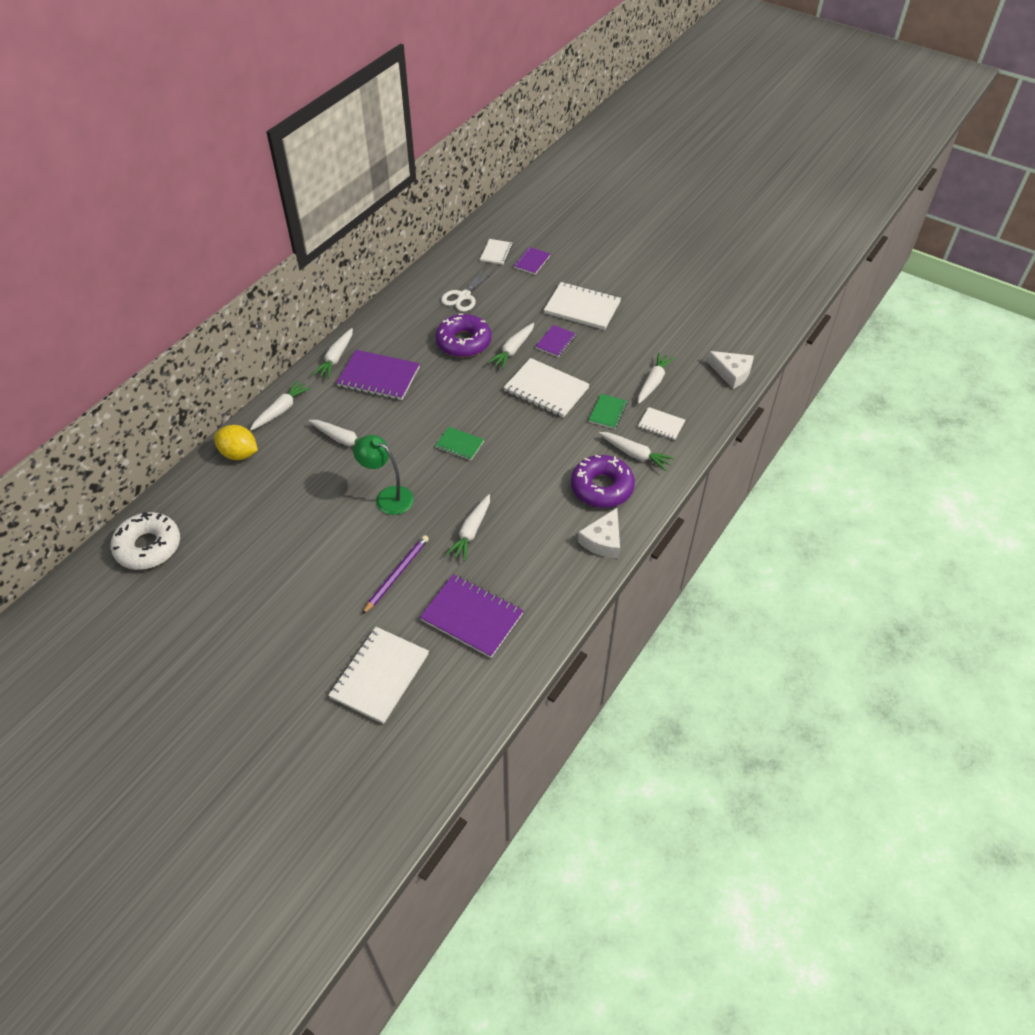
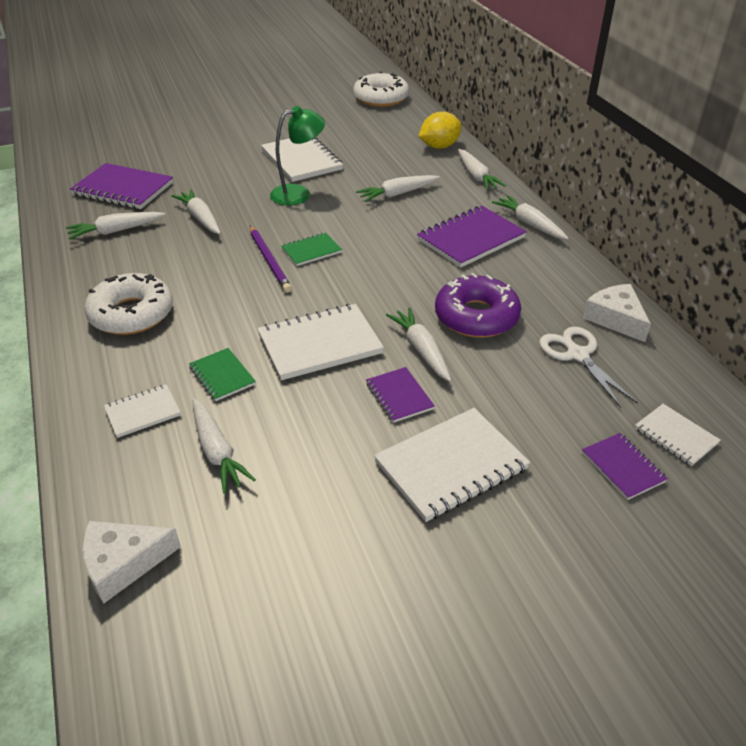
camera: 125 degrees right, 10 degrees down
white notebook [328,627,429,724] -> white notebook moved to [261,137,343,182]
purple pencil [362,535,429,615] -> purple pencil moved to [250,226,292,292]
purple notebook [420,574,523,658] -> purple notebook turned 45 degrees clockwise [70,163,173,209]
purple donut [571,455,635,508] -> white donut [84,273,173,335]
white cheese [578,508,620,558] -> white cheese moved to [583,284,651,342]
white carrot [599,432,674,471] -> white carrot moved to [66,212,165,240]

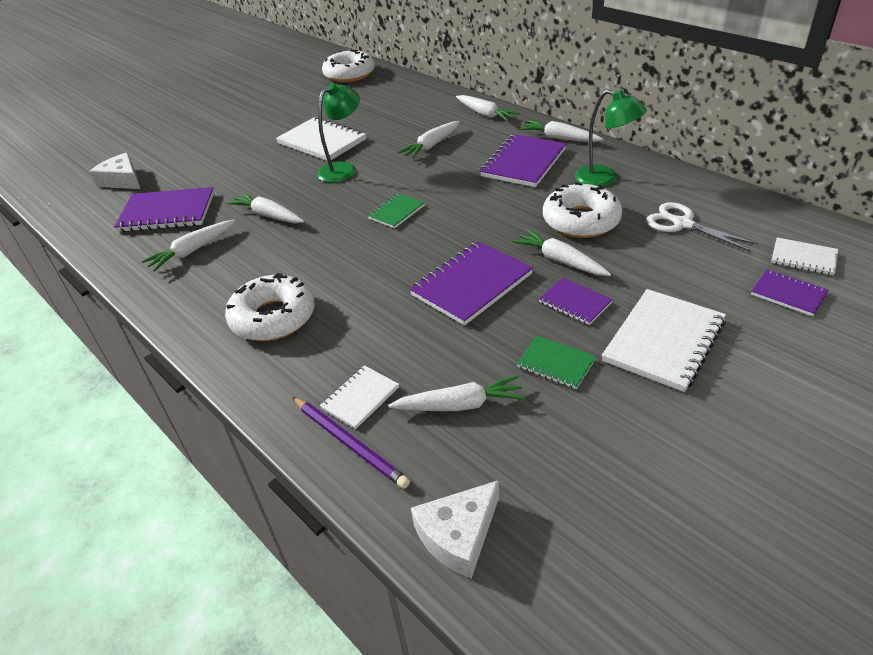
camera: 20 degrees left, 0 degrees up
green notebook [189,348,256,401] -> green notebook moved to [517,335,596,389]
white carrot [192,398,256,494] -> white carrot turned 45 degrees counterclockwise [388,375,525,411]
purple pencil [250,226,292,292] -> purple pencil moved to [292,397,410,489]
white notebook [257,304,384,380] -> purple notebook [409,241,533,325]
yellow lemon [419,112,462,149] -> none
purple donut [435,273,521,338] -> white donut [543,182,623,238]
white cheese [583,284,651,342] -> white cheese moved to [89,153,140,189]
none -> green lamp [575,89,647,187]

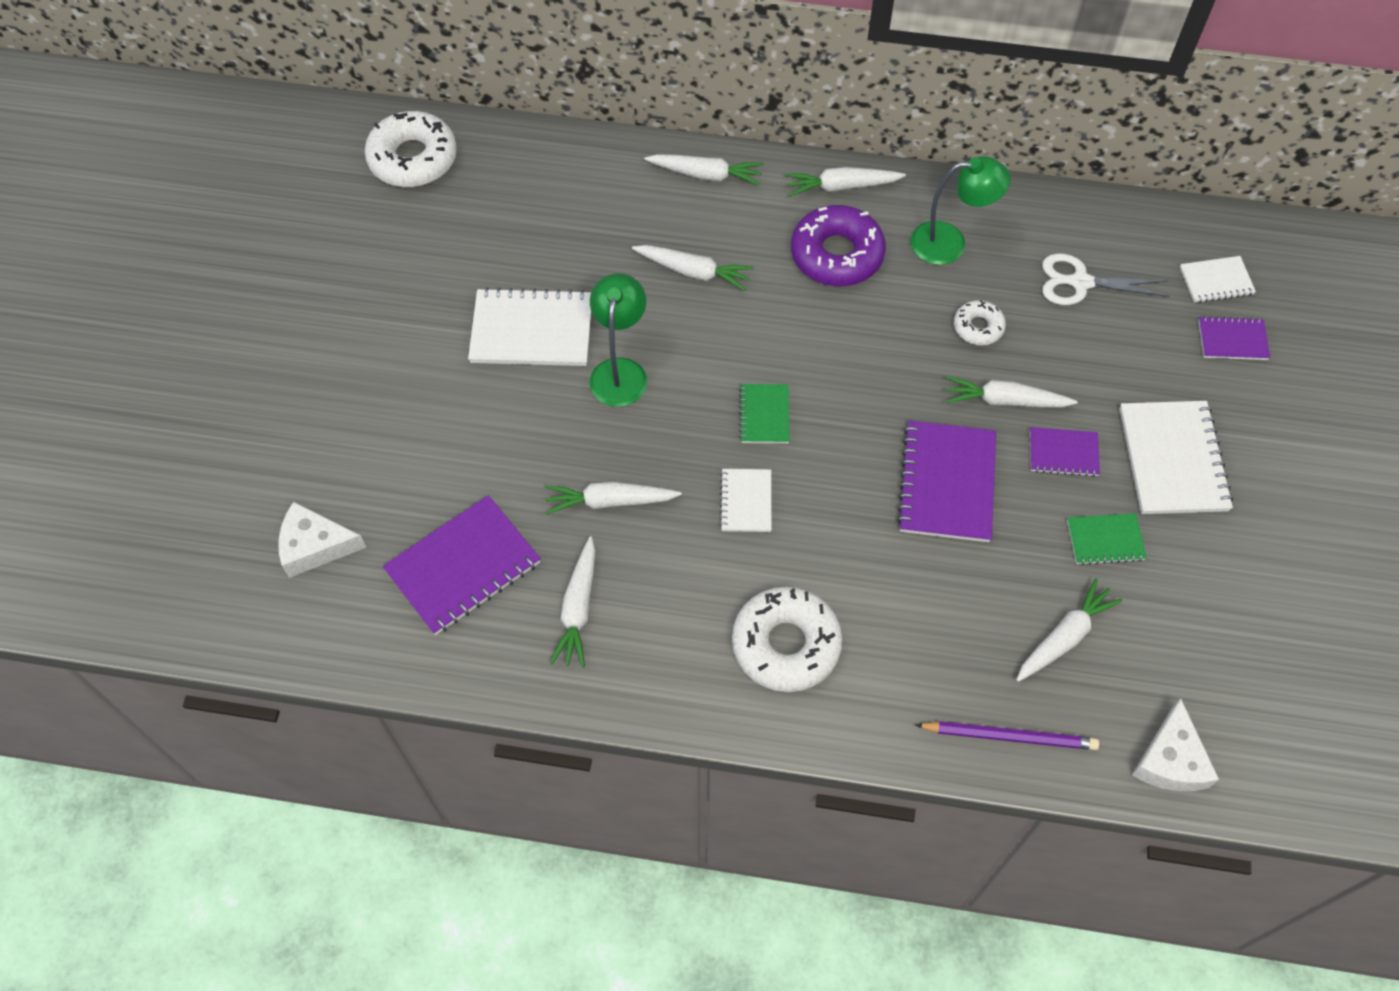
camera: 40 degrees left, 20 degrees up
white notebook [320,365,399,429] -> white notebook moved to [720,469,771,532]
white carrot [398,121,460,158] -> white carrot turned 75 degrees counterclockwise [632,245,754,291]
purple notebook [480,134,567,187] -> purple donut [791,205,886,286]
white donut [543,182,623,238] -> white donut [954,300,1006,345], size x0.53

